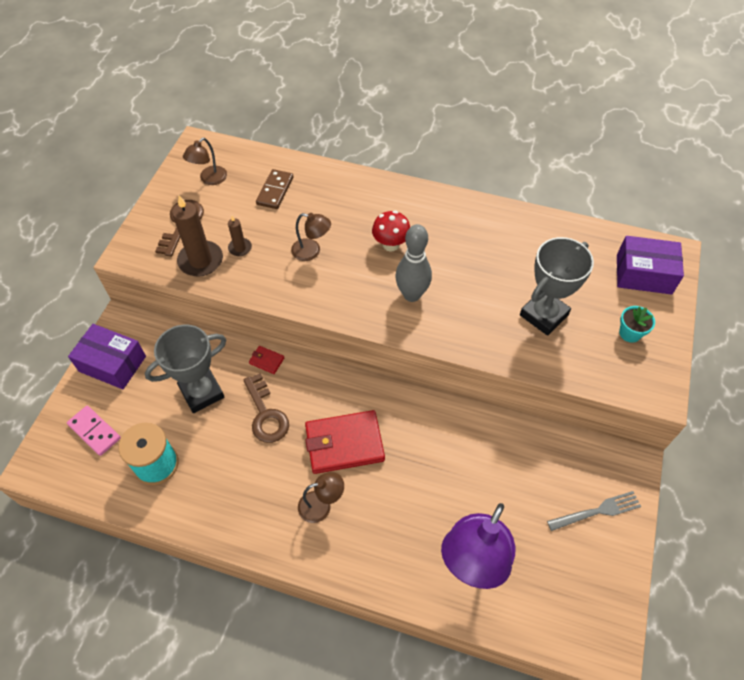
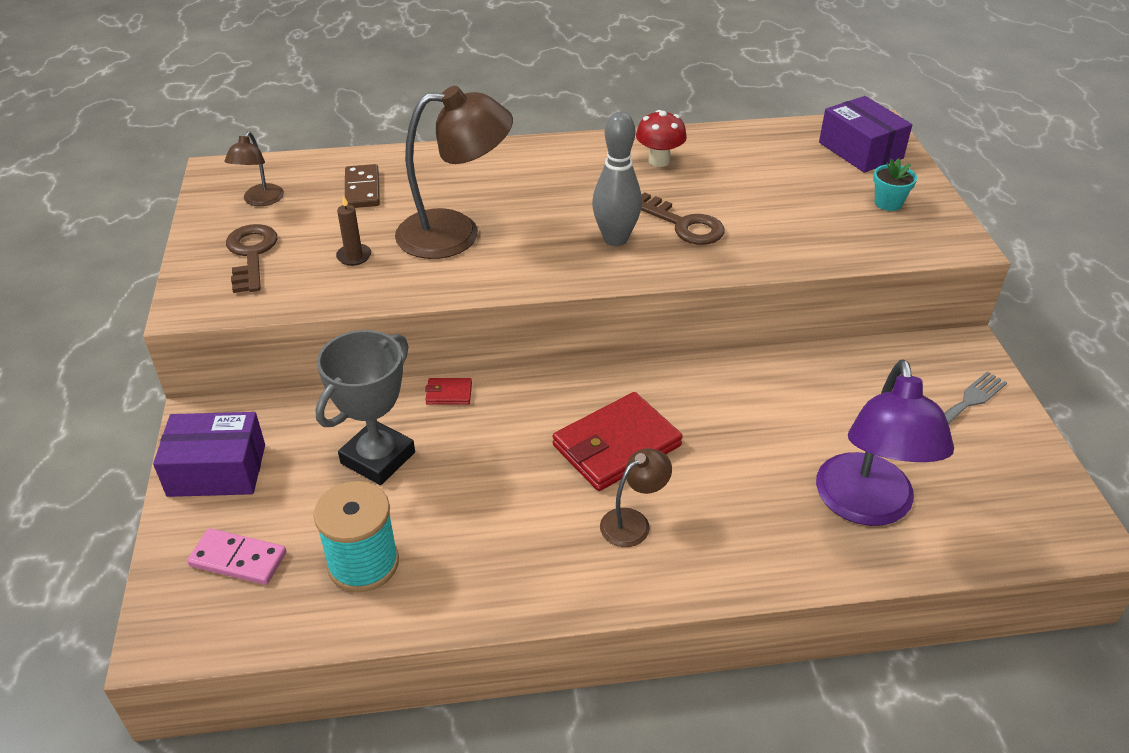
camera: 25 degrees left, 15 degrees down
brown candle [172,195,223,277] -> none
brown key [243,373,289,443] -> brown key moved to [641,192,724,245]
brown lamp [291,213,331,261] -> brown lamp [395,86,513,259], size x1.99
red mushroom [372,211,410,252] -> red mushroom moved to [636,110,687,167]
grey trophy [520,237,594,336] -> none
purple box [617,236,684,295] -> purple box turned 75 degrees clockwise [819,96,912,173]

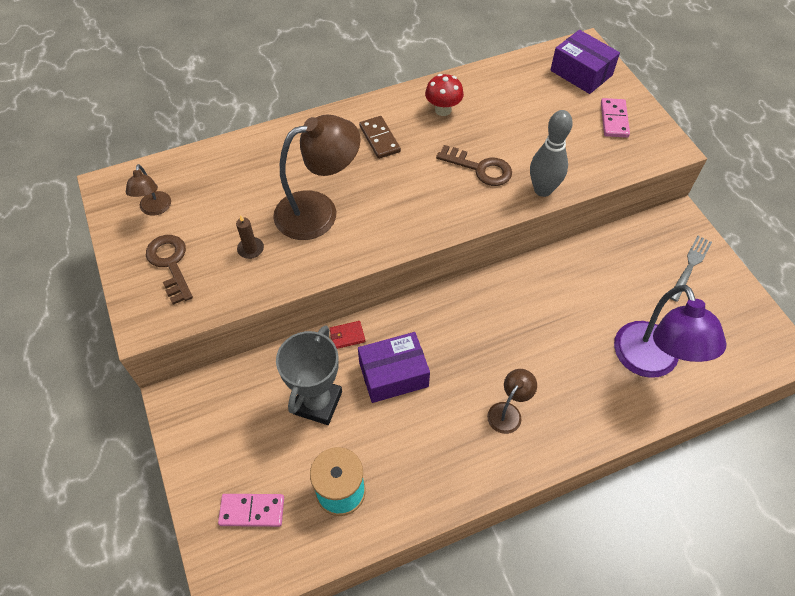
camera: 15 degrees left, 15 degrees up
purple box [153,412,265,497] -> purple box moved to [358,332,430,403]
brown domino [345,164,380,208] -> brown domino moved to [359,116,401,159]
red wallet [552,392,683,491] -> none
grey bowling pin [592,112,642,246] -> grey bowling pin moved to [530,110,573,197]
turquoise flower pot [873,158,917,211] -> pink domino [601,98,630,138]

